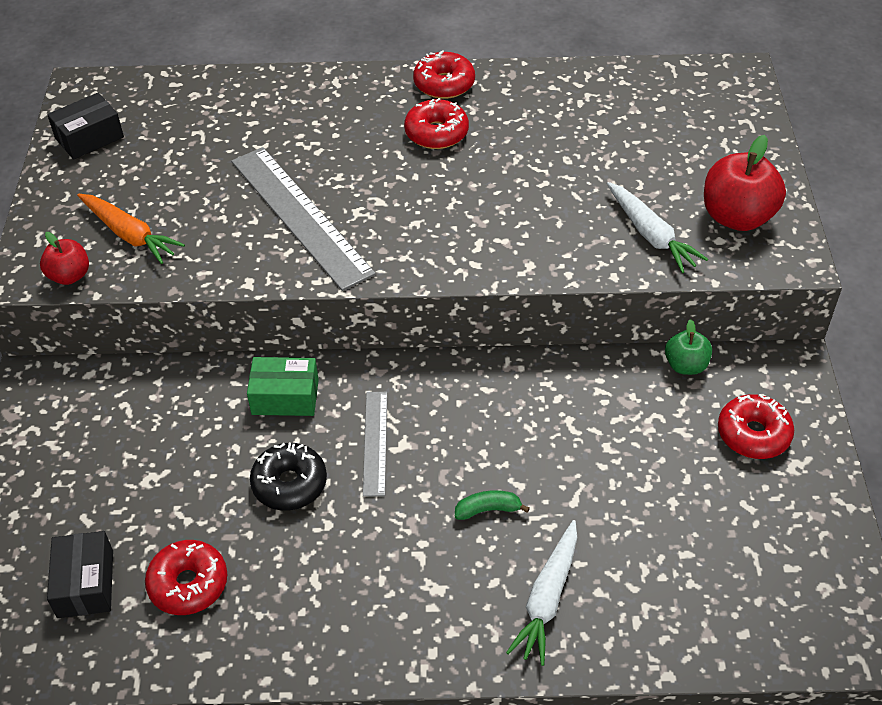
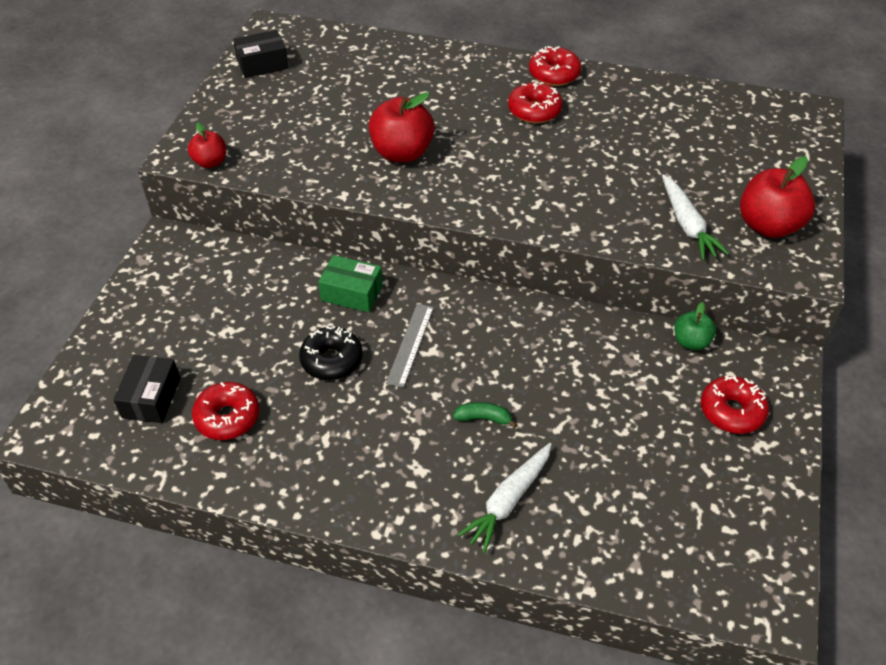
camera: 15 degrees right, 0 degrees up
orange carrot [77,194,185,264] -> none
grey ruler [231,147,376,291] -> red apple [368,92,435,162]

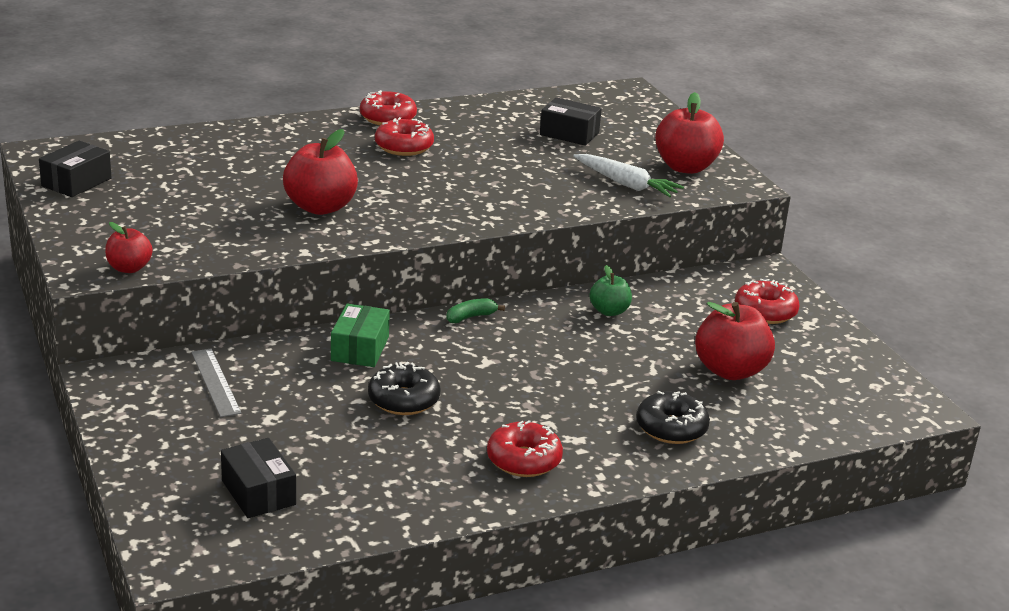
camera: 40 degrees left, 20 degrees down
red donut [192,382,260,440] -> red donut moved to [487,420,563,477]
green box [318,255,383,313] -> green box turned 60 degrees counterclockwise [331,303,390,367]
grey ruler [386,304,434,388] -> grey ruler moved to [191,349,242,417]
green banana [453,402,517,428] -> green banana moved to [446,298,505,323]
white carrot [457,443,552,553] -> black donut [636,391,710,444]
green apple [674,302,716,350] -> green apple moved to [590,265,632,316]
none -> black box [540,97,602,146]
none -> red apple [695,302,775,380]

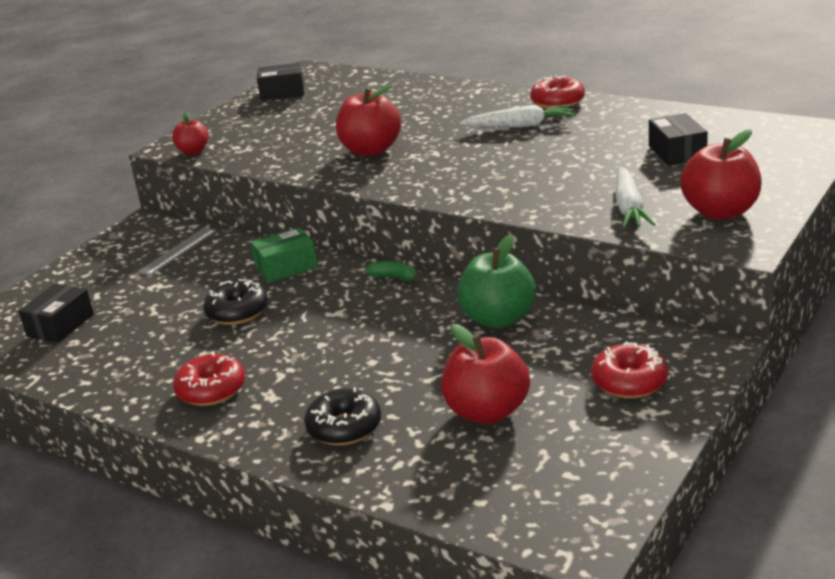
camera: 60 degrees right, 0 degrees up
red donut [375,117,434,156] -> white carrot [460,105,575,127]
green apple [590,265,632,316] -> green apple [457,234,536,328], size x1.75

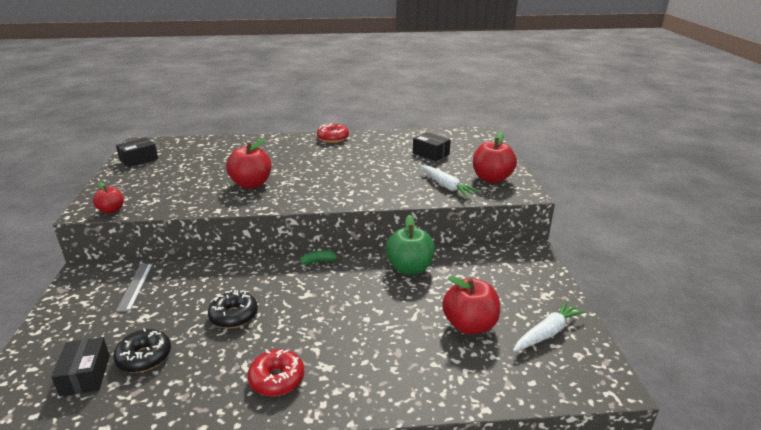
camera: 40 degrees left, 0 degrees up
green box [251,227,318,283] -> none
black donut [304,387,381,445] -> black donut moved to [113,328,171,373]
white carrot [460,105,575,127] -> white carrot moved to [513,301,586,352]
red donut [591,341,668,398] -> none

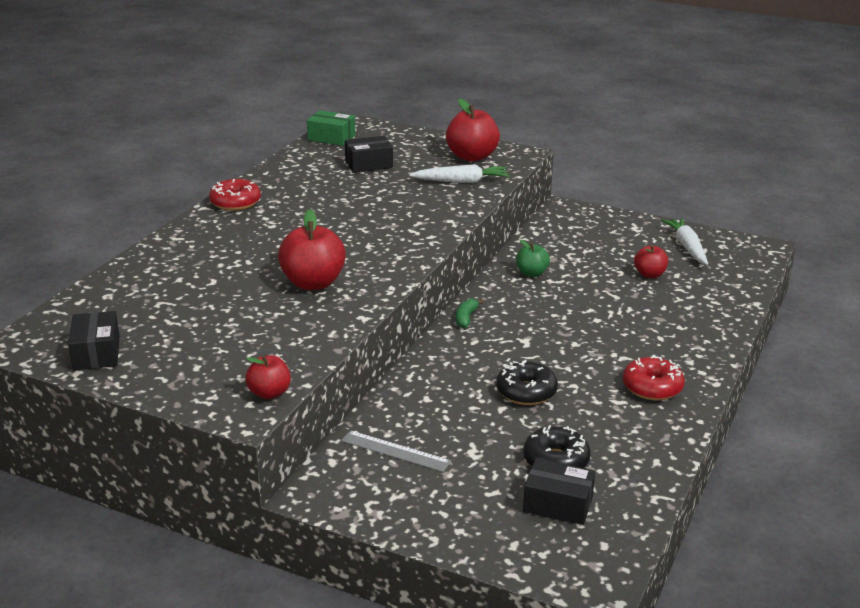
camera: 60 degrees left, 0 degrees up
green apple [385,215,435,274] -> green apple [516,240,550,277], size x0.57
red apple [442,276,500,334] -> red apple [634,245,668,278], size x0.57
none -> green box [307,110,355,146]

